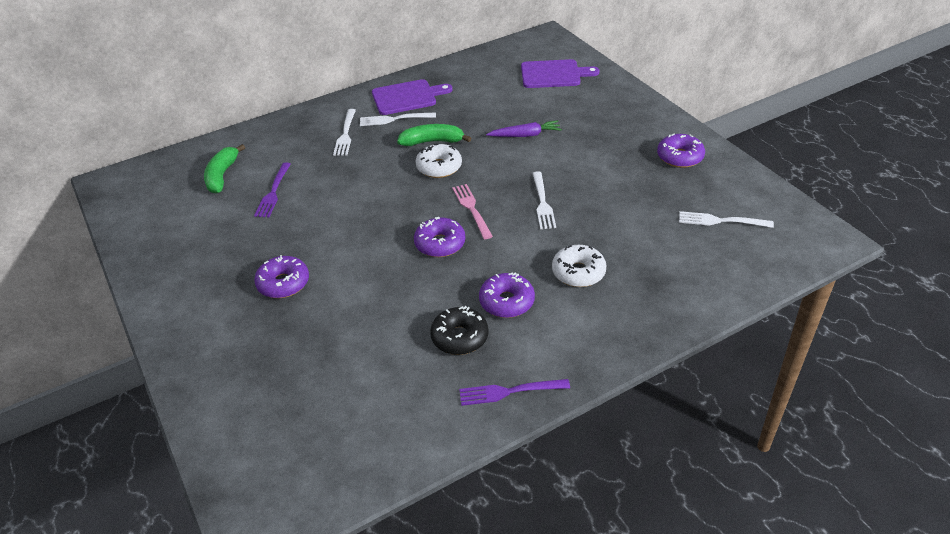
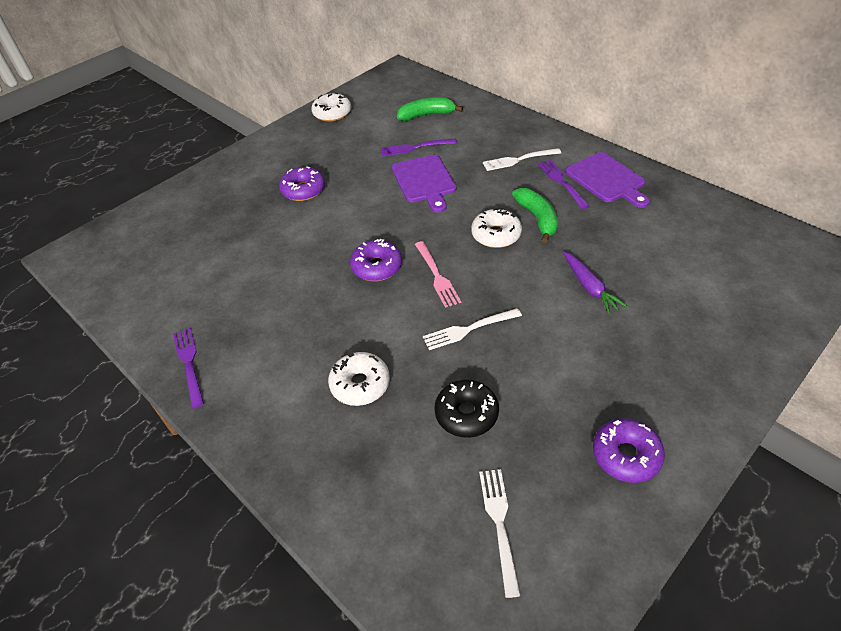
camera: 75 degrees right, 5 degrees up
white fork [360,113,436,126] -> purple fork [538,160,589,209]
black donut [430,306,489,355] -> black donut moved to [434,379,499,438]
pink fork [452,184,493,239] -> pink fork turned 105 degrees clockwise [415,241,461,308]
purple donut [479,272,535,318] -> none
purple cutting board [521,59,600,88] -> purple cutting board moved to [392,155,456,213]
none -> white donut [311,93,351,122]

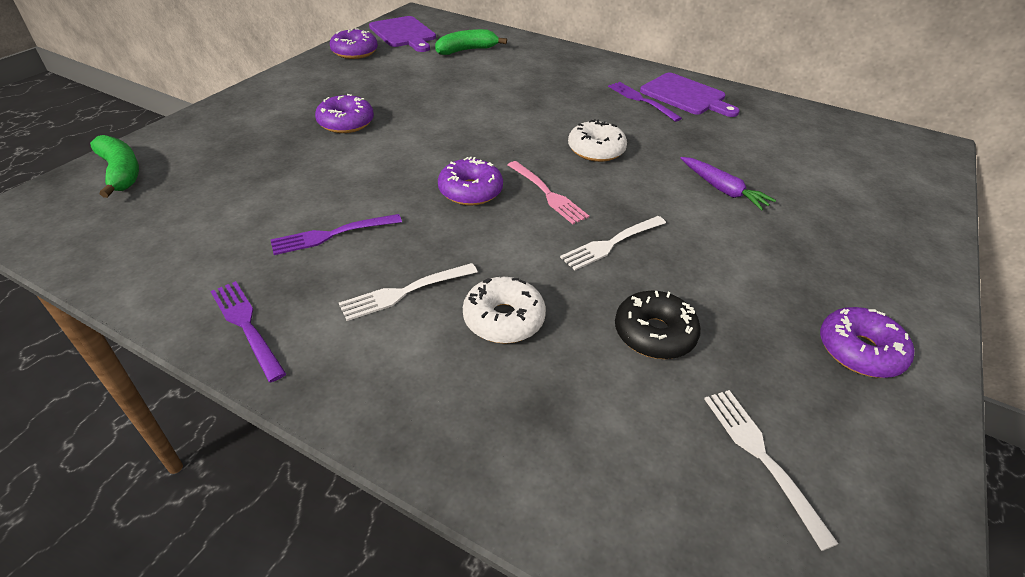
camera: 20 degrees left, 5 degrees down
white donut [311,93,351,122] -> purple donut [330,28,378,59]
purple fork [381,138,457,157] -> purple fork moved to [271,214,402,255]
purple cutting board [392,155,456,213] -> purple cutting board moved to [369,16,436,52]
white fork [483,148,561,171] -> white fork moved to [339,263,478,321]
green banana [512,188,558,243] -> green banana moved to [90,135,139,198]

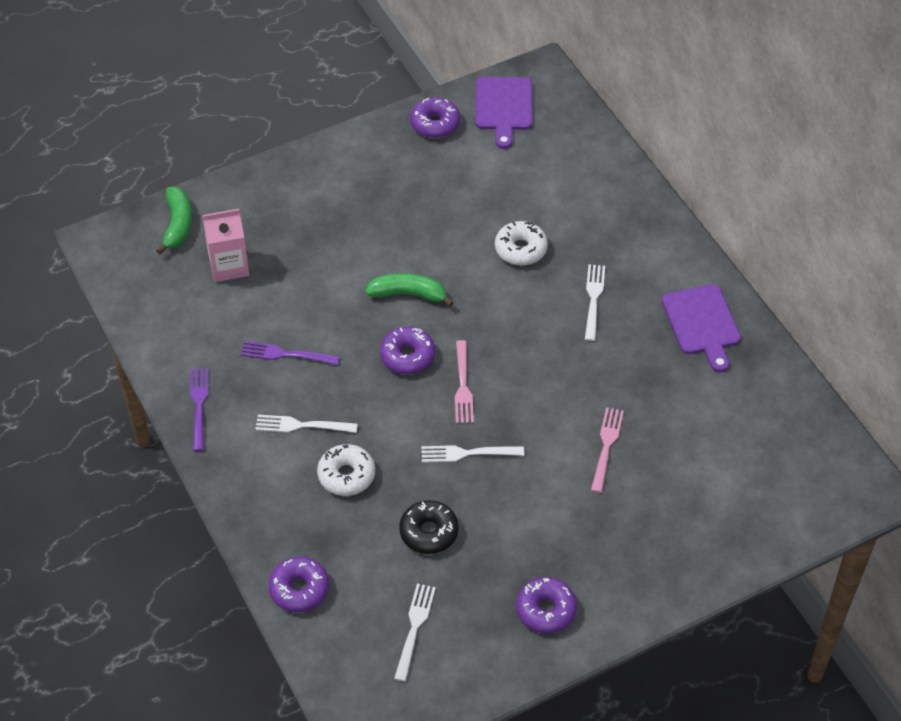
camera: 35 degrees right, 10 degrees up
purple donut [315,94,374,133] -> purple donut moved to [269,557,329,612]
green banana [435,29,507,55] -> green banana moved to [365,273,454,307]
white donut [568,119,627,162] -> white donut moved to [495,221,548,266]
purple fork [608,82,682,122] -> none
purple carrot [680,157,776,210] -> pink fork [591,407,624,493]
none -> pink carton [202,209,249,282]
none -> white fork [585,264,605,341]

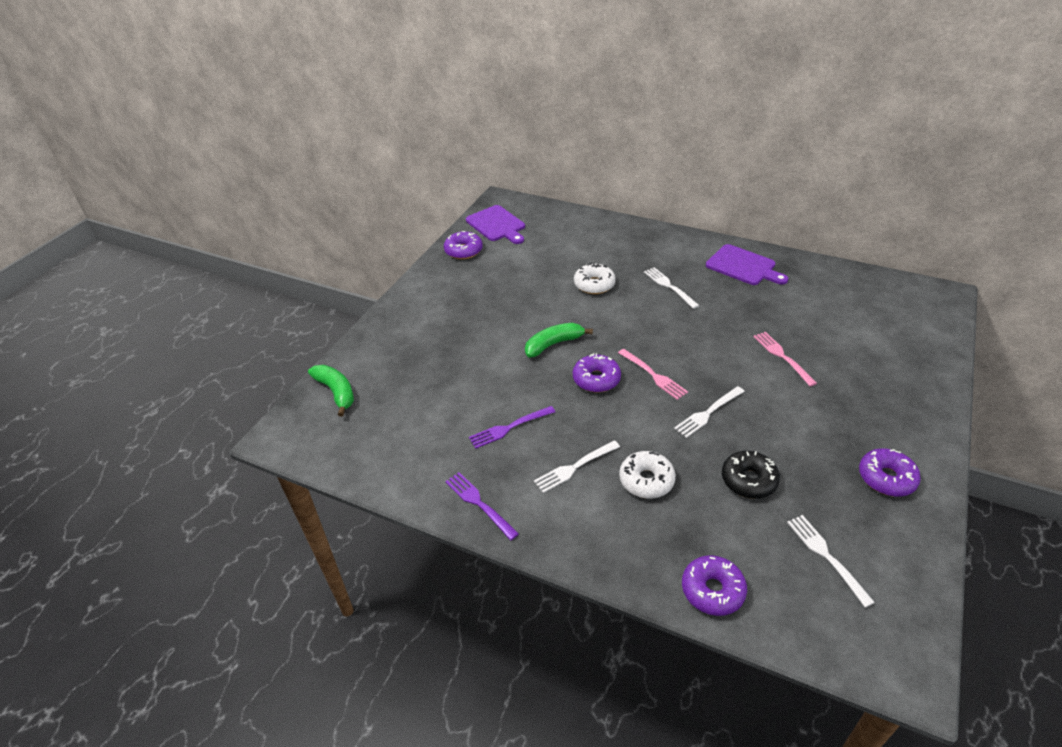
camera: 35 degrees left, 10 degrees down
pink carton [202,209,249,282] -> none

